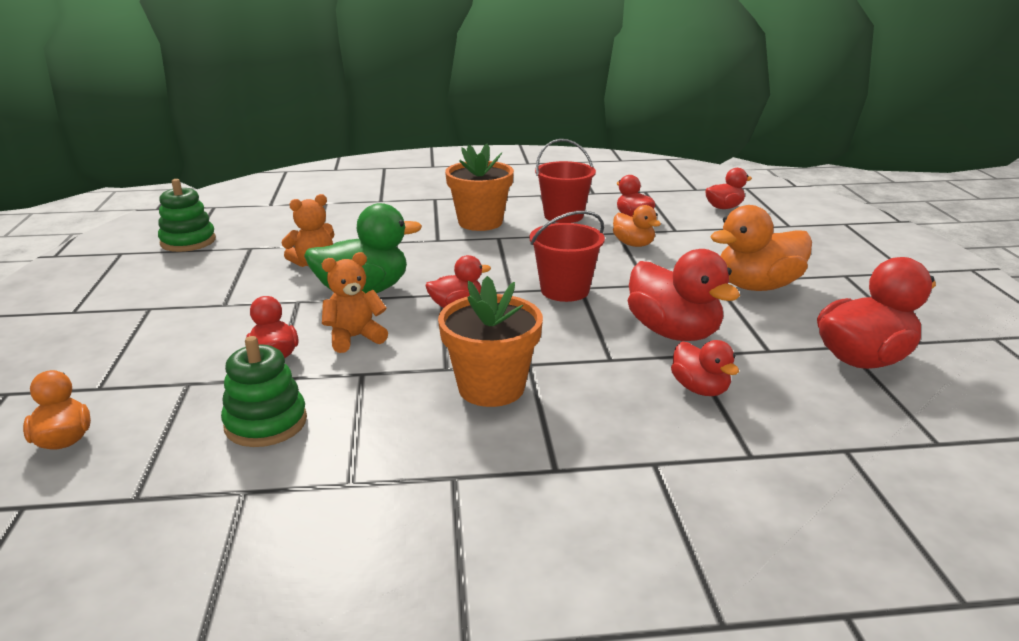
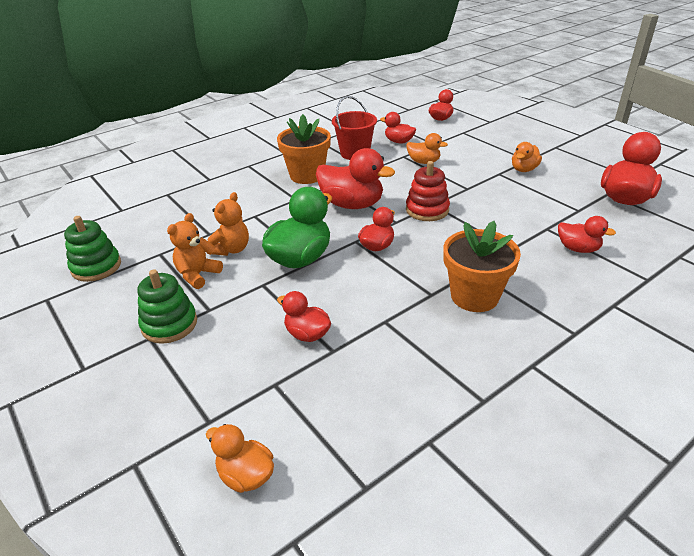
camera: 30 degrees left, 10 degrees up
green stacking toy [221,336,307,447] -> green stacking toy moved to [137,269,197,344]
orange teddy bear [322,252,388,353] -> orange teddy bear moved to [167,213,223,289]
red bucket [529,211,605,302] -> red stacking toy [406,161,450,221]
red duck [628,249,740,341] -> red duck moved to [316,148,395,209]
orange duck [710,205,812,291] -> orange duck [512,142,542,172], size x0.57

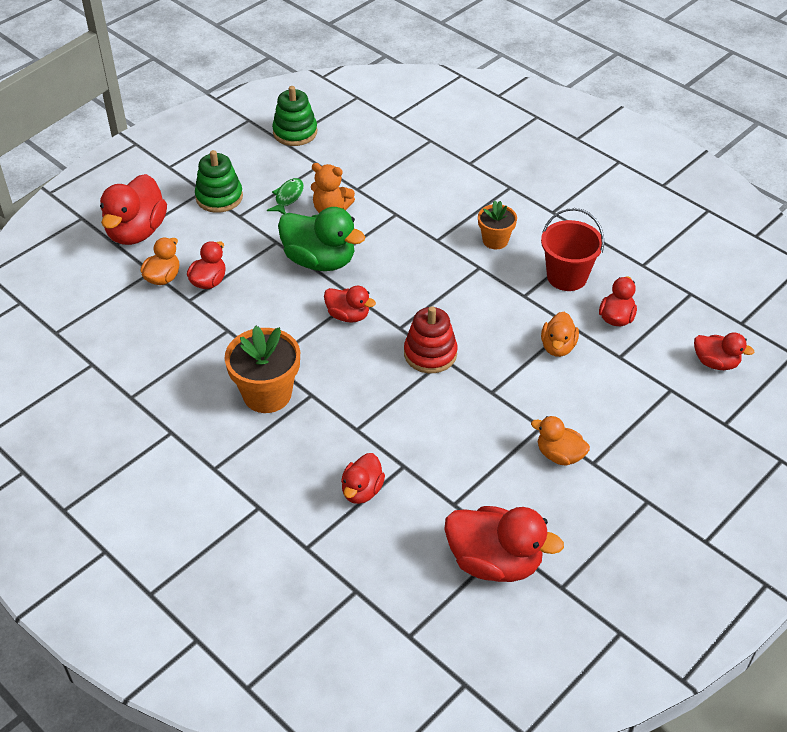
camera: 80 degrees right, 10 degrees up
orange teddy bear [167,213,223,289] -> green fish [267,178,304,214]
orange duck [206,424,274,493] -> orange duck moved to [140,238,179,285]
orange flower pot [277,114,331,184] -> orange flower pot [478,201,517,249], size x0.60
red duck [316,148,395,209] -> red duck moved to [100,174,167,245]

